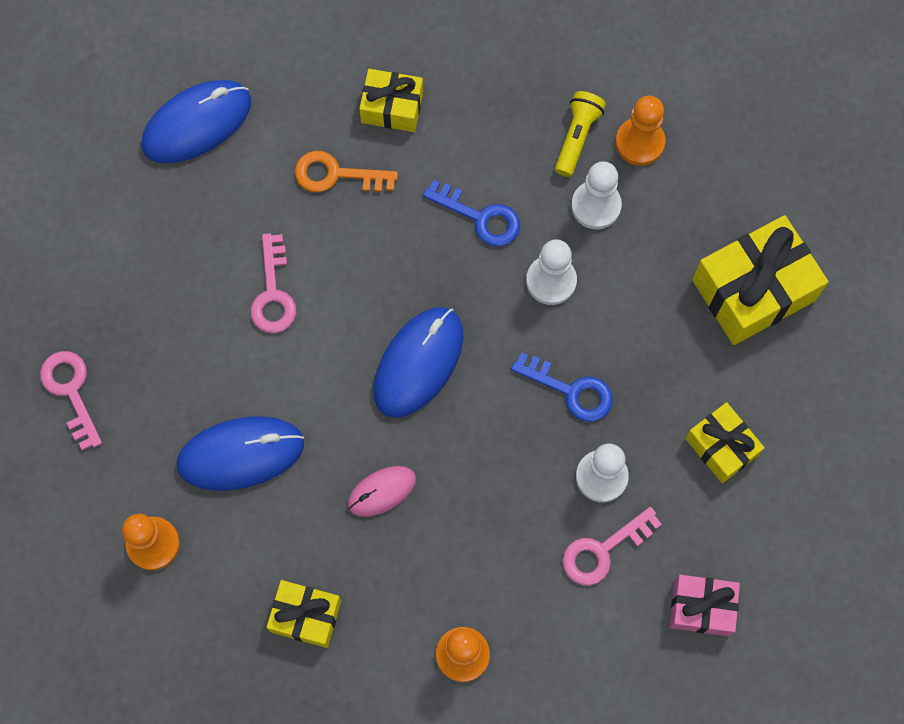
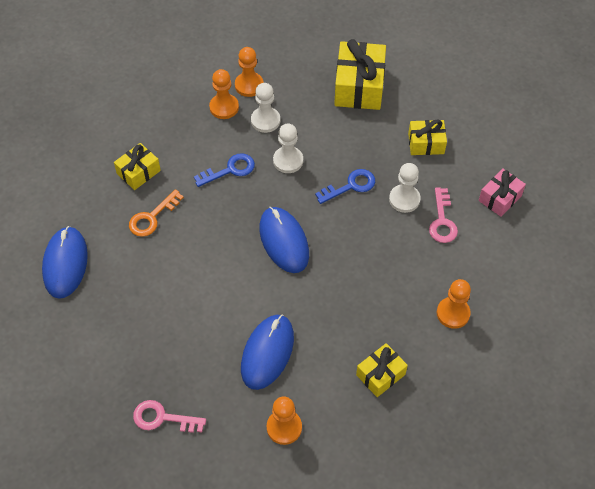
camera: 55 degrees left, 15 degrees down
pink key [250,233,297,333] -> none
pink mouse [348,466,416,517] -> none
yellow flashlight [555,91,606,177] -> orange pawn [209,69,239,119]

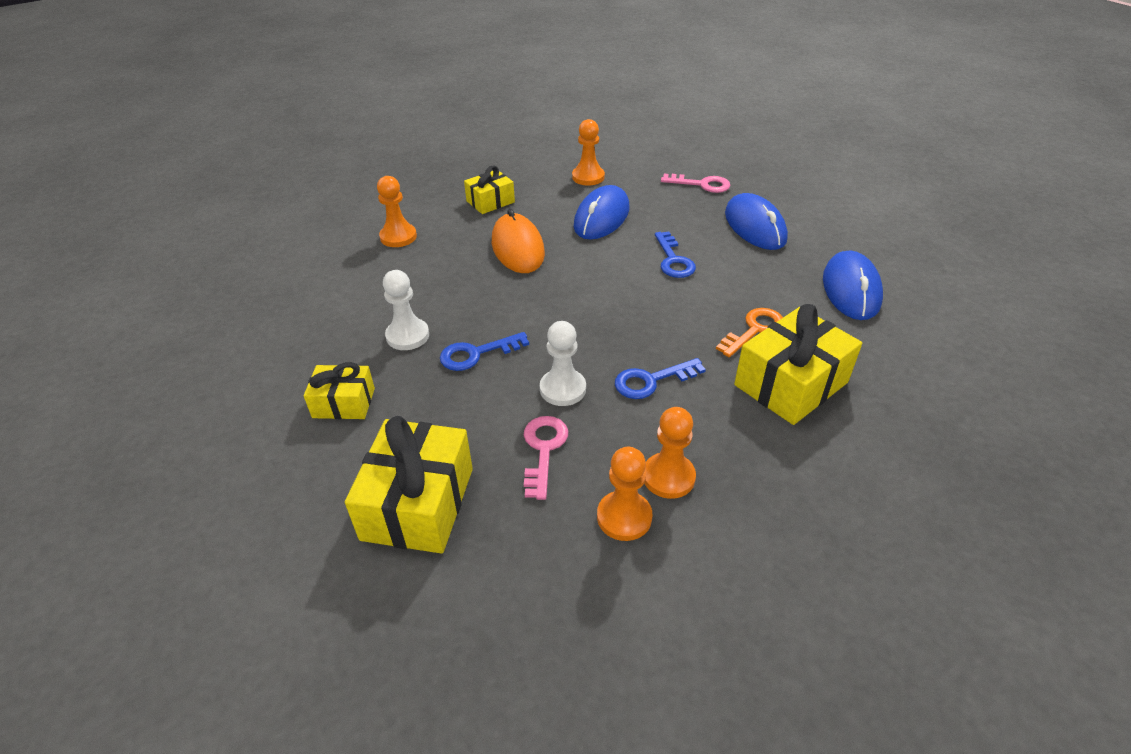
camera: 175 degrees left, 15 degrees down
yellow gift [114,143,161,190] -> yellow gift [734,304,862,425], size x1.72
white pawn [251,83,280,133] -> none
blue mouse [259,207,309,273] -> blue mouse moved to [725,193,788,250]
pink key [429,187,458,243] -> pink key moved to [524,416,568,500]
pink gift [479,169,526,217] -> none
none -> orange mouse [492,209,545,273]
none -> blue key [655,231,696,278]

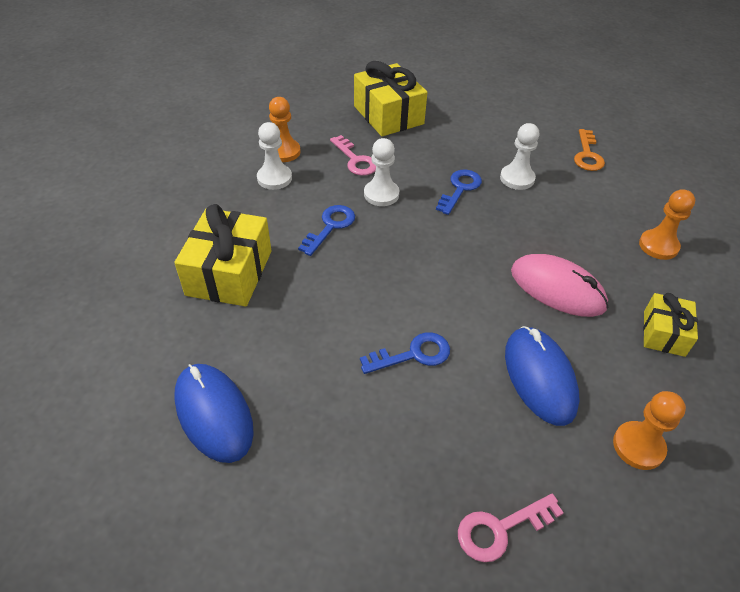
camera: 140 degrees right, 5 degrees up
yellow gift [304,362,375,419] -> none
orange mouse [492,209,545,273] -> pink mouse [511,254,608,317]
orange pawn [644,407,696,499] -> white pawn [257,122,292,190]
blue key [655,231,696,278] -> blue key turned 120 degrees clockwise [360,332,450,374]
orange key [716,308,783,357] -> orange key moved to [574,129,605,171]
blue mouse [725,193,788,250] -> none

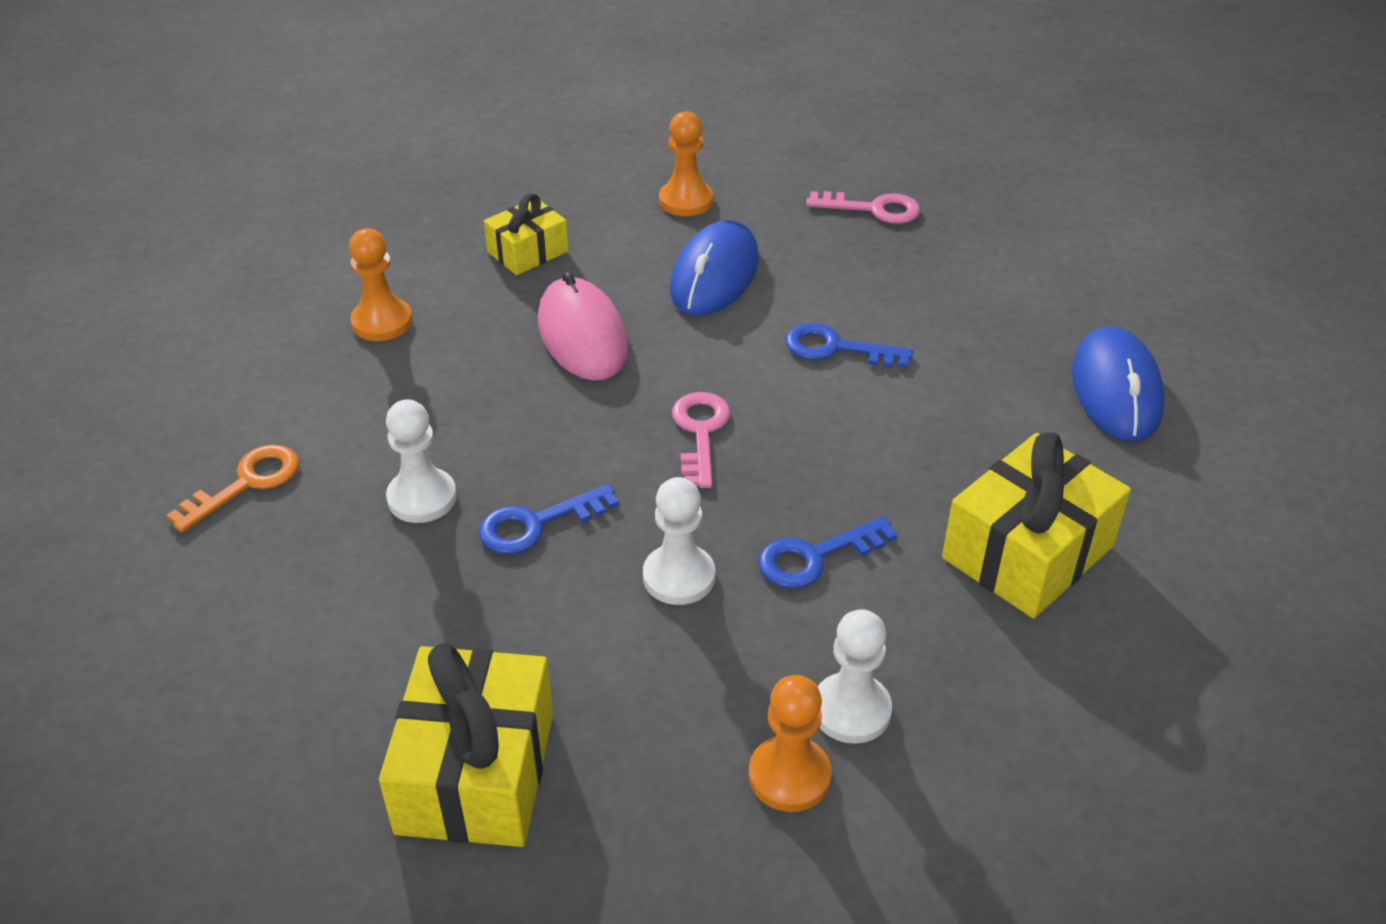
camera: 145 degrees left, 5 degrees down
pink key [330,135,376,176] -> pink key moved to [672,392,730,488]

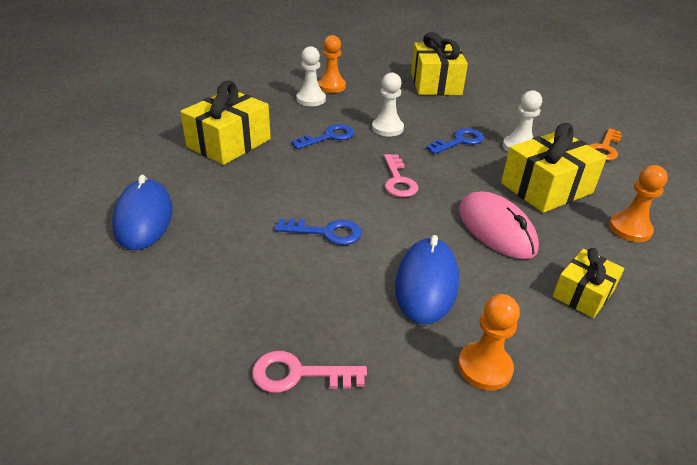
camera: 170 degrees right, 5 degrees down
none -> yellow gift [501,123,607,213]

